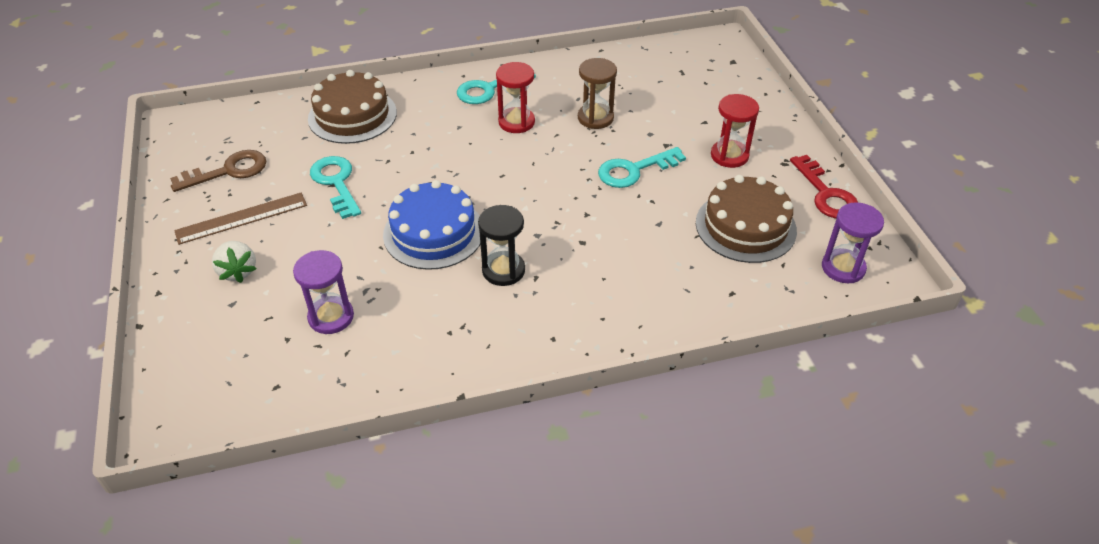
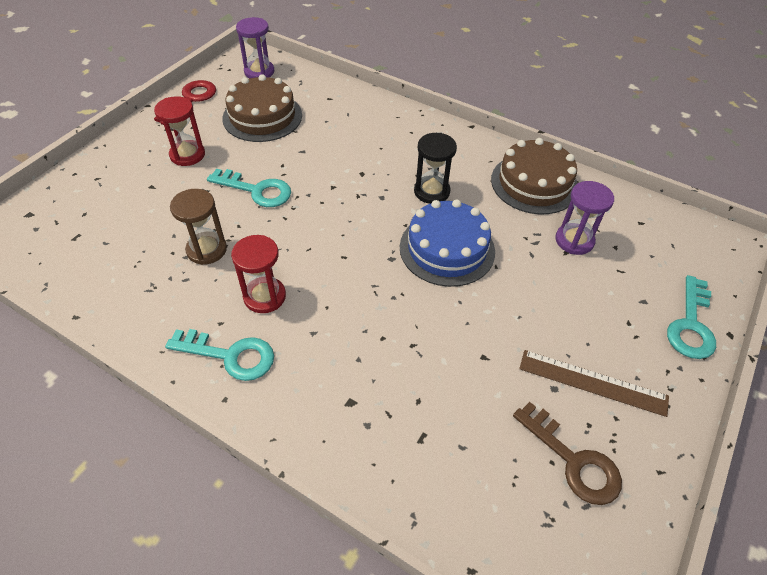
camera: 135 degrees left, 5 degrees up
brown key [170,150,266,192] -> brown key turned 150 degrees counterclockwise [513,402,622,505]
white strawberry [212,241,256,283] -> none
brown cake [308,70,397,144] -> brown cake moved to [491,138,577,214]
turquoise key [310,156,361,219] -> turquoise key moved to [667,275,716,359]

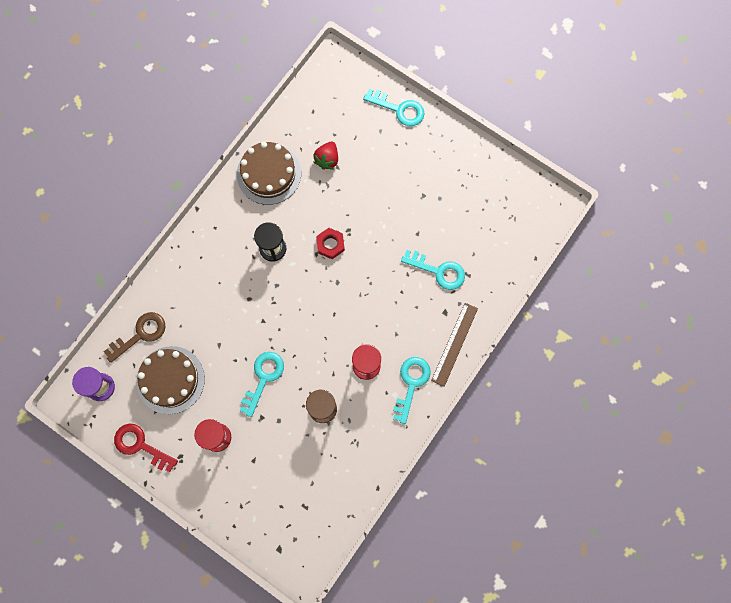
camera: 85 degrees left, 25 degrees up
blue cake [400,200,495,287] -> red nut [316,228,345,259]
brown key [513,402,622,505] -> brown key moved to [104,312,166,363]
brown ruler [519,350,669,417] -> brown ruler moved to [431,303,478,387]
purple hourglass [555,181,614,255] -> red strawberry [314,142,338,170]
none -> turquoise key [401,250,465,290]

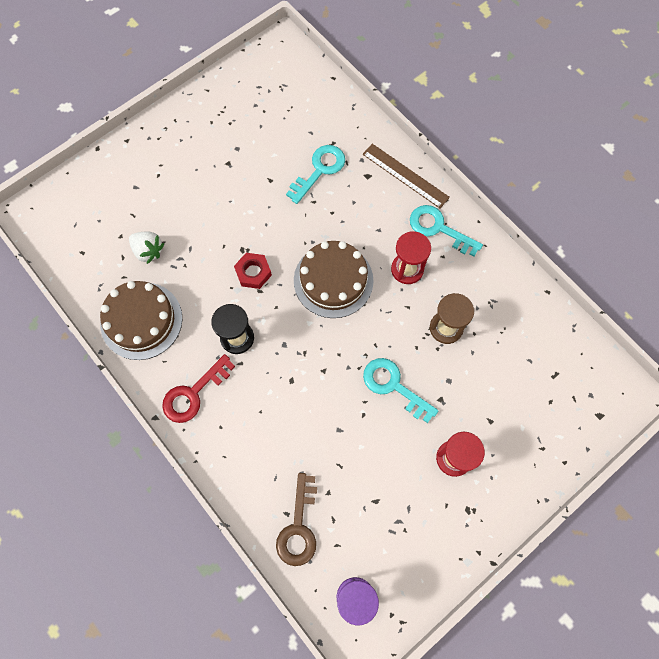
camera: 75 degrees left, 5 degrees down
brown key [104,312,166,363] -> brown key turned 150 degrees counterclockwise [276,473,317,566]
red key [114,424,178,472] -> red key moved to [162,354,235,423]
brown cake [136,346,205,414] -> brown cake moved to [294,241,374,318]
red strawberry [314,142,338,170] -> white strawberry [129,231,164,264]
turquoise key [363,89,425,126] -> none

